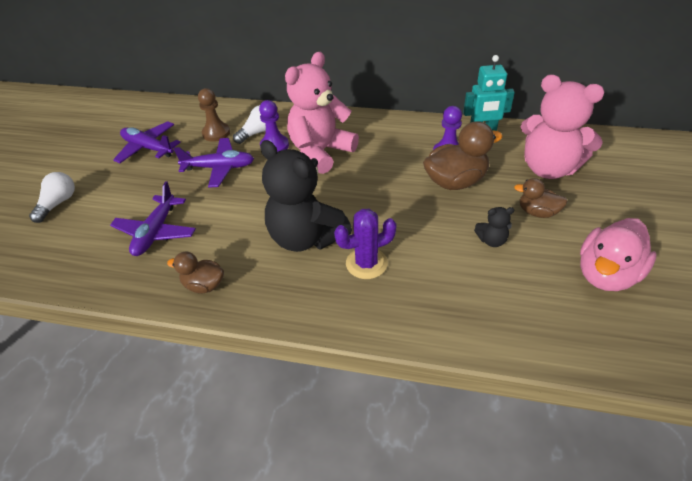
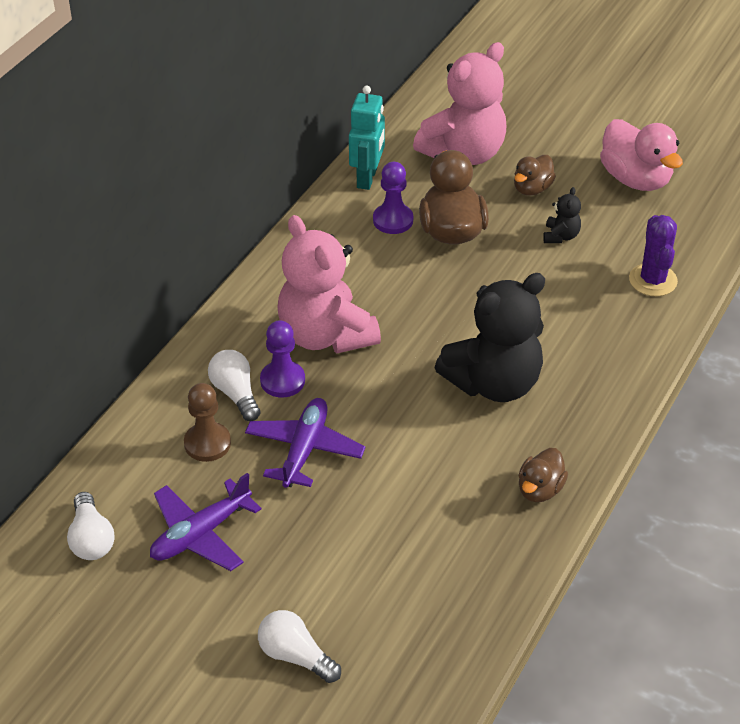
camera: 75 degrees left, 0 degrees up
purple plane [110,181,196,256] -> none
purple cactus [334,209,397,279] -> purple cactus moved to [629,215,678,296]
none -> white light bulb [67,492,115,560]

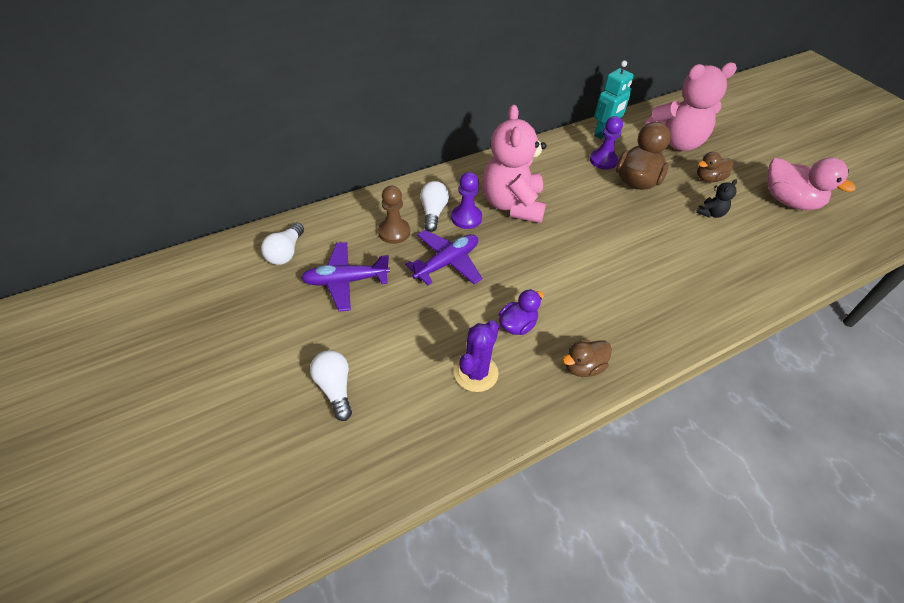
camera: 30 degrees right, 5 degrees up
black teddy bear [434,273,545,402] -> none
pink duck [600,119,683,191] -> pink duck turned 45 degrees counterclockwise [767,157,856,210]
purple cactus [629,215,678,296] -> purple cactus moved to [454,320,499,392]
none -> purple duck [499,289,544,335]

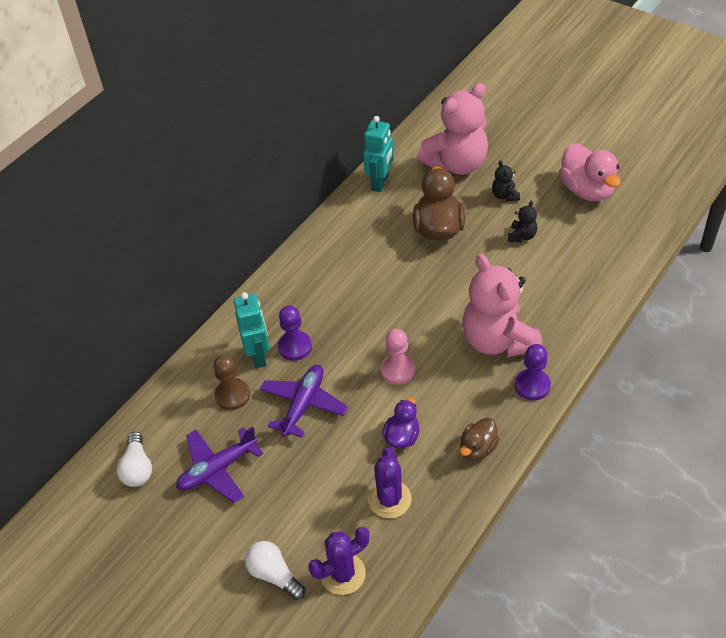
camera: 20 degrees left, 0 degrees up
white light bulb [420,181,449,232] -> turquoise robot [234,292,270,368]
pink teddy bear [482,105,546,223] -> pink teddy bear moved to [462,254,543,358]
purple pawn [590,116,623,170] -> purple pawn moved to [515,344,551,400]
brown duck [697,152,733,182] -> black teddy bear [492,160,520,201]
pink duck [767,157,856,210] -> pink duck turned 45 degrees clockwise [559,143,621,201]
none -> purple cactus [308,527,369,595]
none -> pink pawn [381,329,415,385]

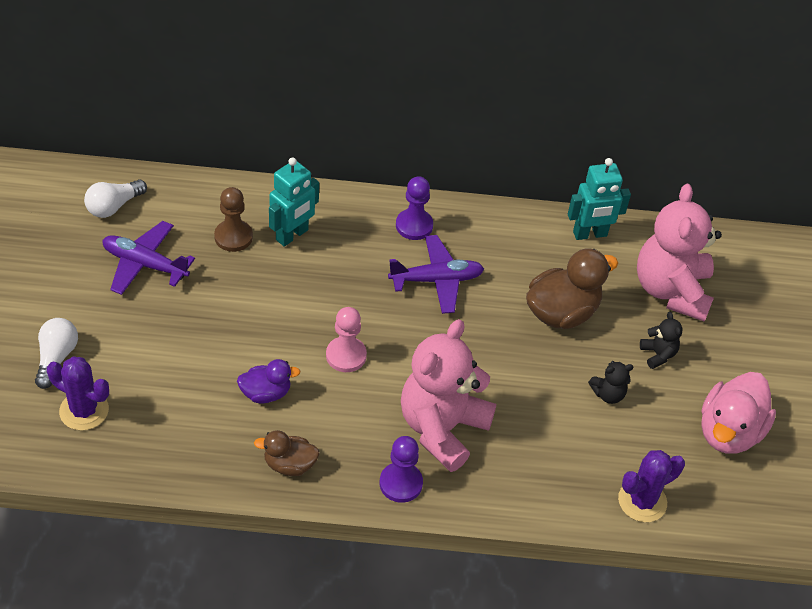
camera: 50 degrees right, 0 degrees up
purple plane [260,365,348,438] -> purple plane moved to [388,235,484,314]
purple pawn [278,306,312,361] -> purple pawn moved to [396,176,433,240]
purple cactus [368,447,412,518] -> purple cactus moved to [618,450,685,522]
pink teddy bear [417,83,488,175] -> pink teddy bear turned 75 degrees clockwise [637,184,722,322]
black teddy bear [492,160,520,201] -> black teddy bear turned 120 degrees clockwise [640,312,683,369]

